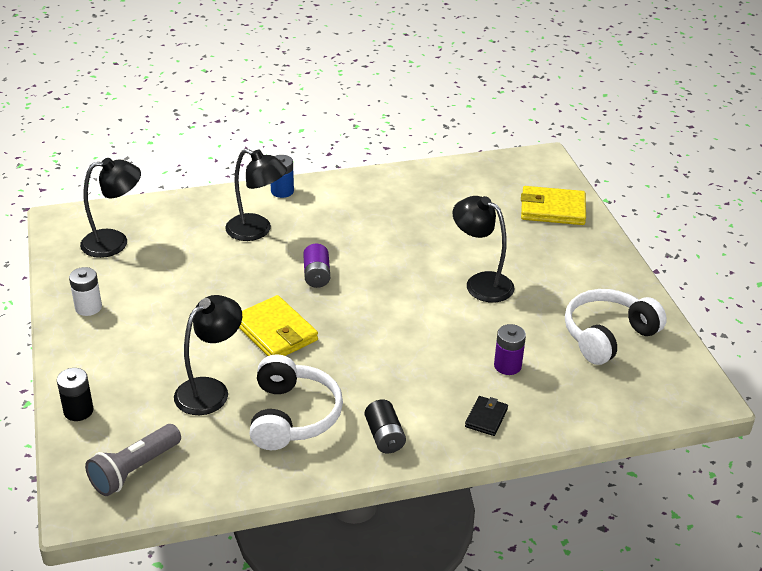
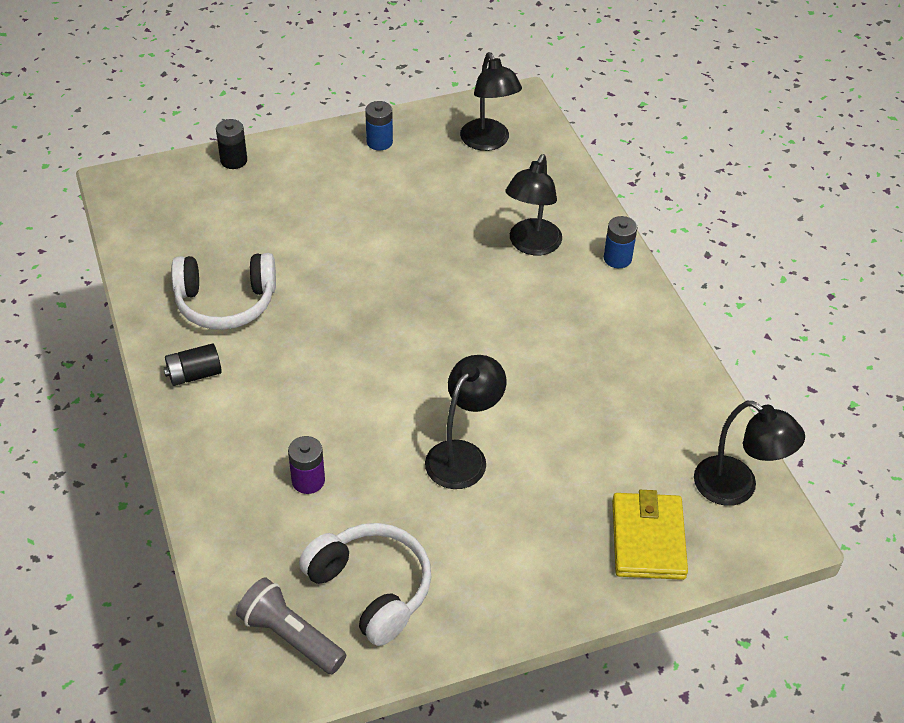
camera: 85 degrees right, 10 degrees up
white battery [69,267,102,316] -> blue battery [365,101,393,150]
grey flashlight [85,424,181,496] -> grey flashlight moved to [236,577,346,674]
black lamp [174,295,242,415] -> black lamp moved to [694,401,805,506]
yellow wallet [239,295,318,356] -> none
purple battery [303,244,330,288] -> none
black wallet [465,396,508,436] -> none

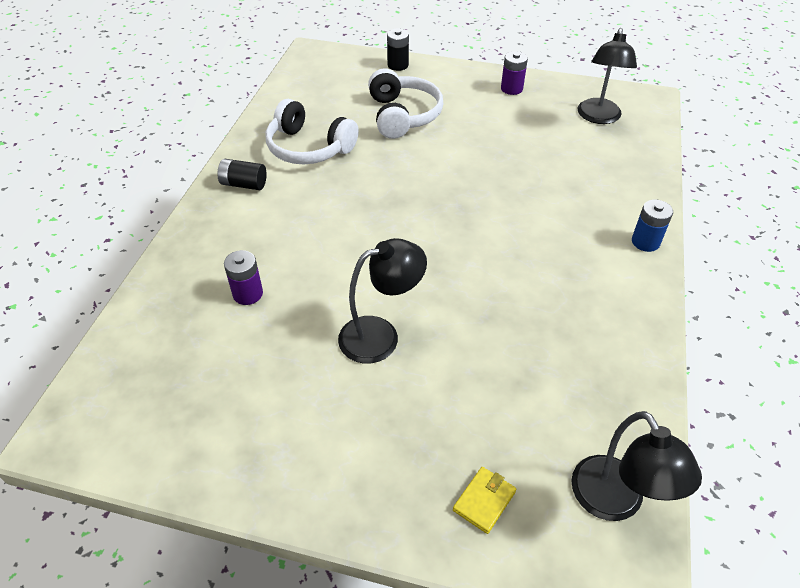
camera: 35 degrees right, 0 degrees up
grey flashlight [236,577,346,674] -> none
white headphones [299,523,431,646] -> white headphones moved to [368,68,443,139]
blue battery [365,101,393,150] -> purple battery [501,51,528,95]
black lamp [505,154,562,255] -> none
yellow wallet [612,490,688,580] -> yellow wallet [453,467,516,534], size x0.54

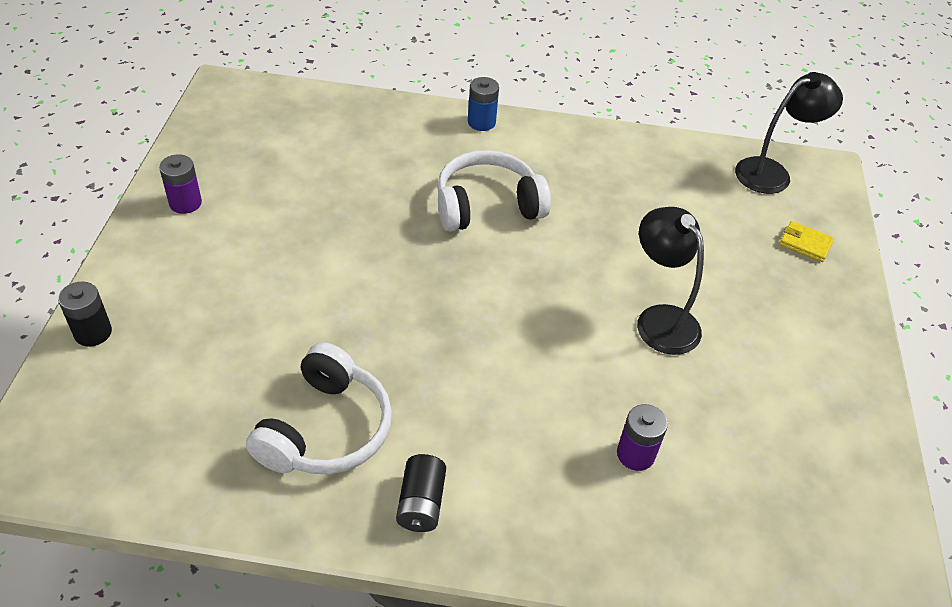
camera: 100 degrees left, 0 degrees up
white headphones [368,68,443,139] -> white headphones moved to [437,150,551,232]
black lamp [578,28,637,124] -> none

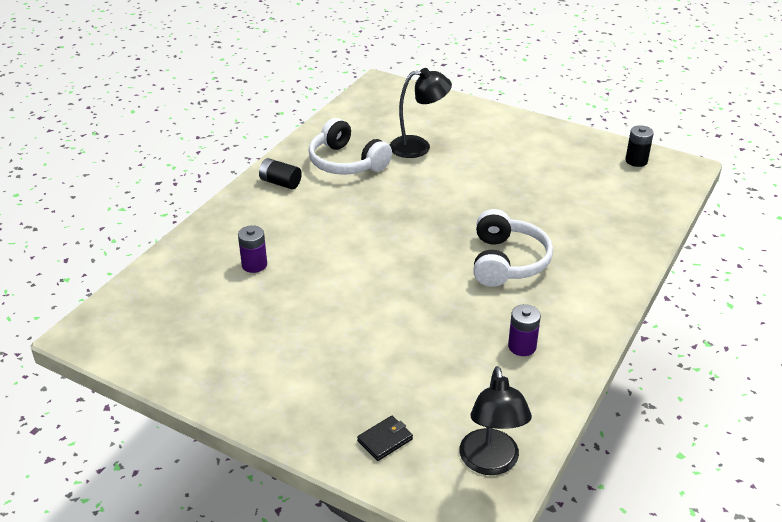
camera: 115 degrees right, 10 degrees down
black battery [58,282,112,347] -> black battery moved to [625,125,654,167]
purple battery [159,154,202,214] -> purple battery moved to [508,304,541,356]
blue battery [468,77,499,131] -> none
black lamp [637,207,704,355] -> black lamp moved to [390,68,452,158]
yellow wallet [779,221,834,262] -> black wallet [357,416,413,461]

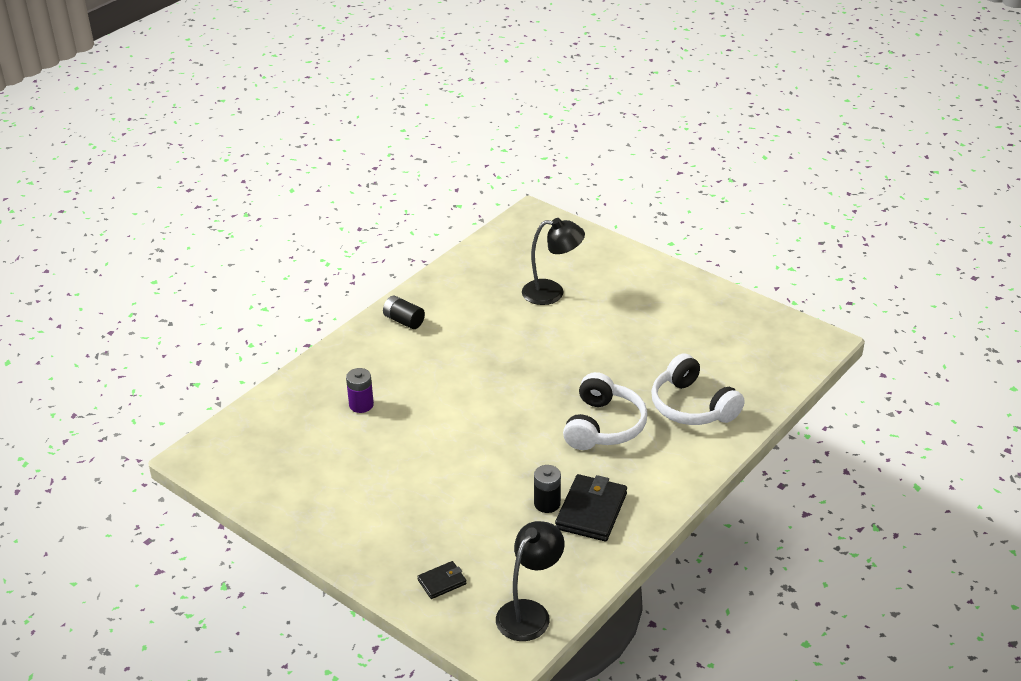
camera: 10 degrees right, 0 degrees up
white headphones [308,118,392,175] -> white headphones moved to [651,353,745,425]
black lamp [460,366,532,475] -> black lamp turned 150 degrees counterclockwise [496,521,564,641]
purple battery [508,304,541,356] -> black wallet [555,474,627,541]
black battery [625,125,654,167] -> black battery moved to [534,465,561,513]

